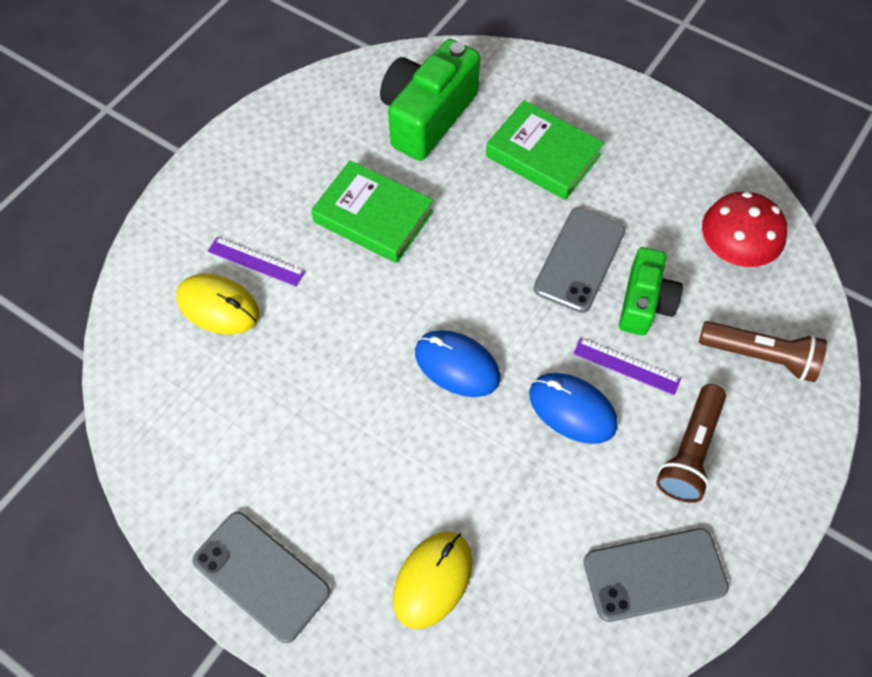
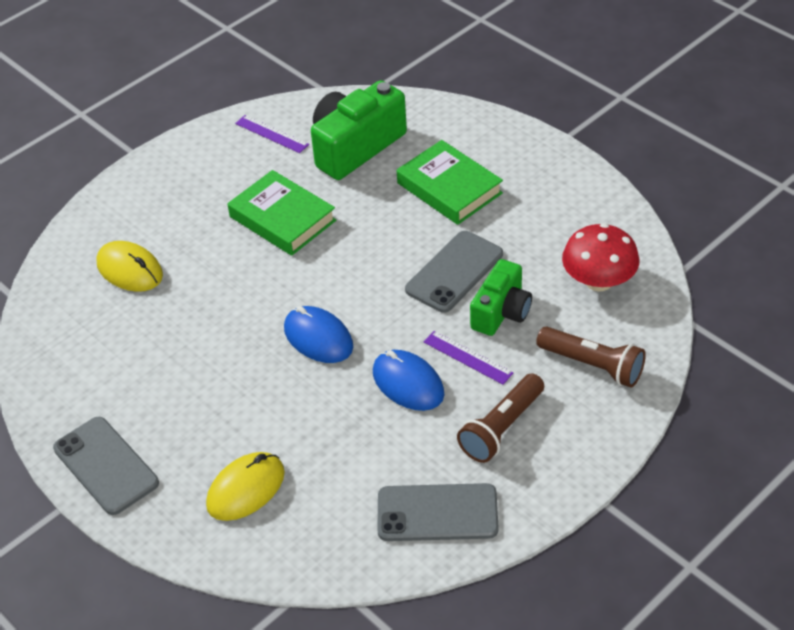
camera: 15 degrees right, 15 degrees down
purple ruler [208,237,305,286] -> purple ruler moved to [235,115,309,153]

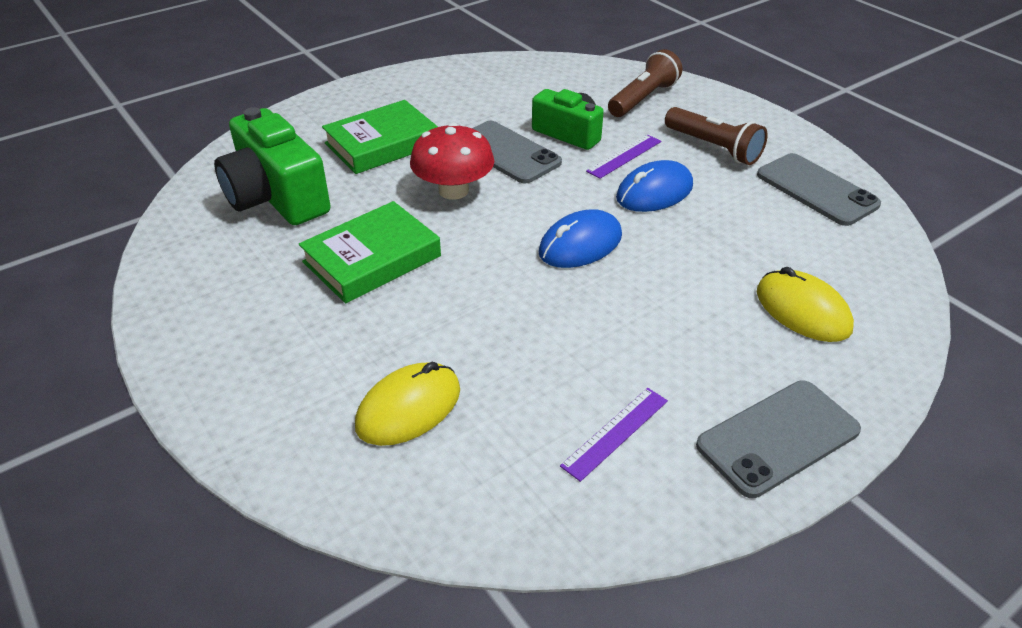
camera: 85 degrees left, 5 degrees down
purple ruler [235,115,309,153] -> purple ruler moved to [560,388,668,482]
grey phone [377,483,498,541] -> grey phone turned 45 degrees counterclockwise [757,153,881,226]
red mushroom [562,223,640,292] -> red mushroom moved to [410,123,494,200]

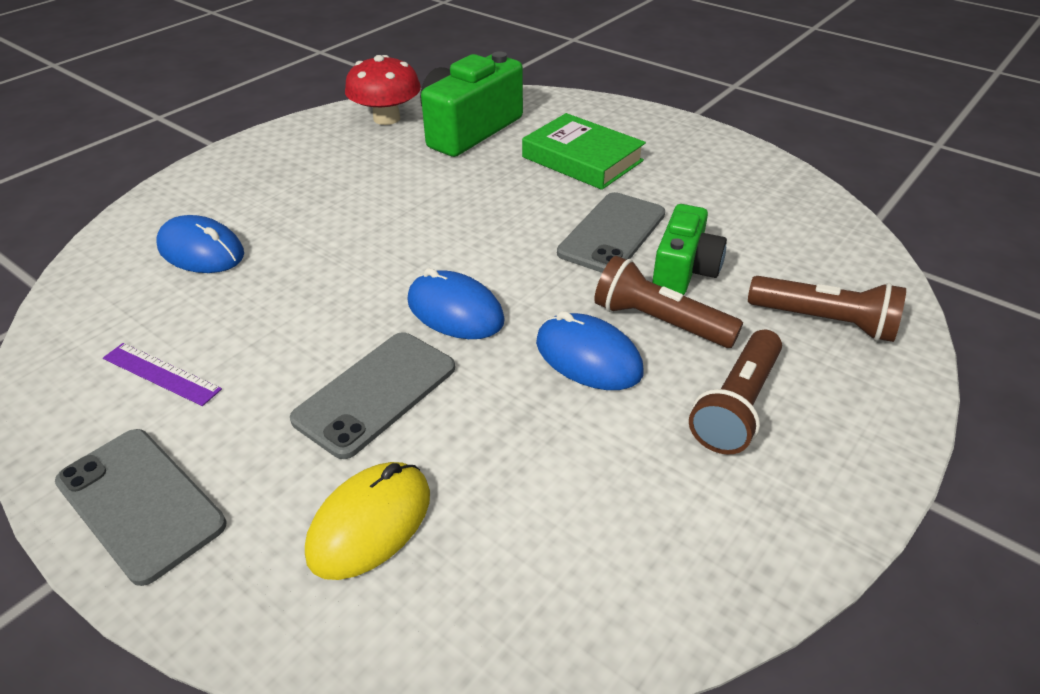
camera: 75 degrees right, 0 degrees up
green book [299,201,441,303] -> none
yellow mouse [355,362,460,446] -> blue mouse [157,215,244,273]
red mushroom [410,123,494,200] -> red mushroom moved to [345,55,421,125]
purple ruler [586,135,661,179] -> brown flashlight [594,256,743,348]
grey phone [757,153,881,226] -> grey phone moved to [290,332,455,459]

